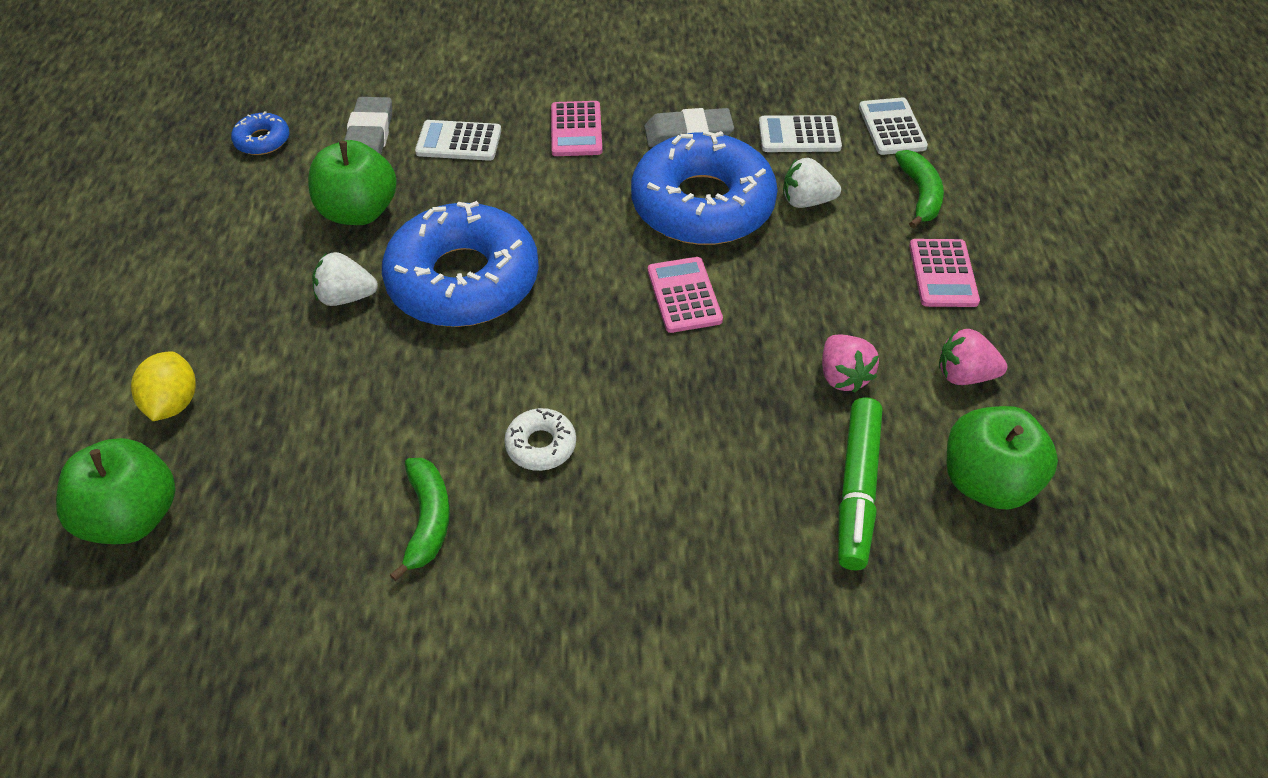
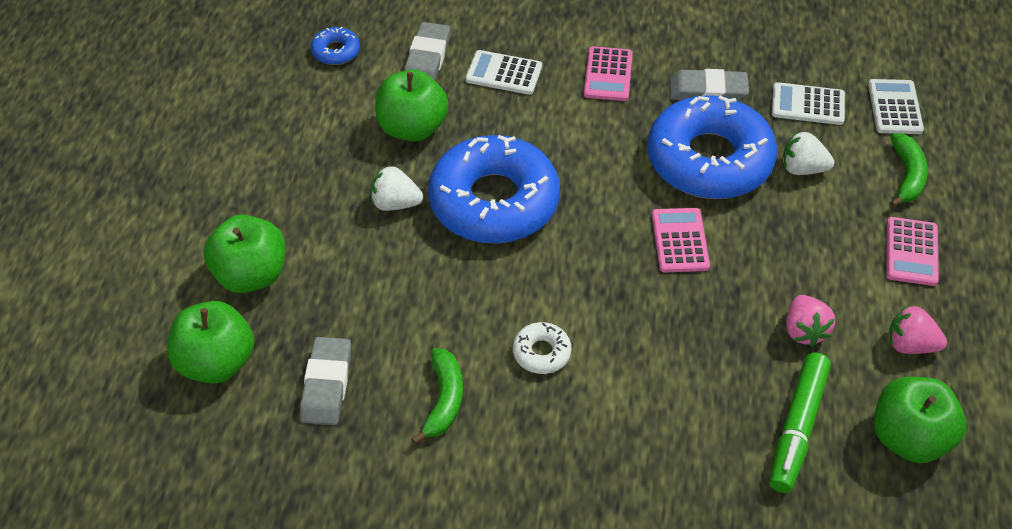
camera: 10 degrees right, 0 degrees up
yellow lemon [131,351,196,421] -> green apple [204,215,285,293]
none -> grey eraser [300,337,351,425]

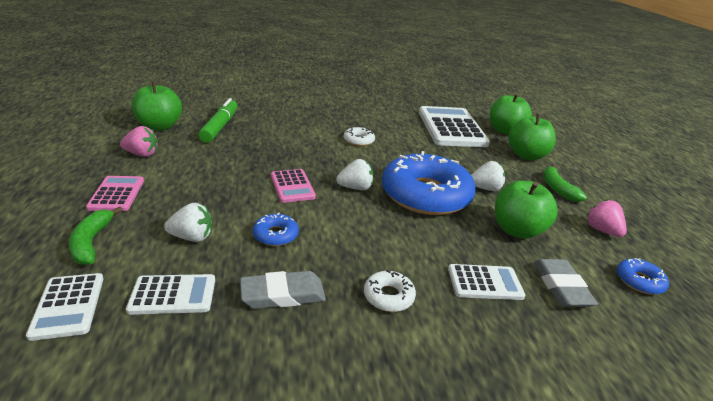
camera: 160 degrees right, 20 degrees down
grey eraser [300,337,351,425] -> white calculator [419,106,490,147]
green banana [411,348,463,444] -> green banana moved to [543,165,587,202]
pink calculator [584,46,633,101] -> white donut [364,270,416,312]
blue donut [647,95,777,199] -> blue donut [253,213,299,246], size x0.41
pink strawberry [786,295,835,347] -> pink strawberry moved to [586,199,627,237]
none -> white strawberry [336,159,373,190]

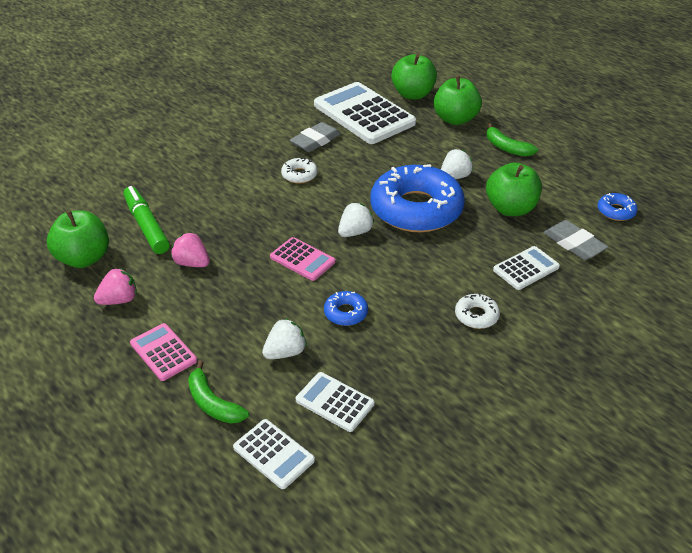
camera: 30 degrees left, 10 degrees up
white calculator [126,274,215,315] -> white calculator turned 105 degrees counterclockwise [296,372,375,432]
grey eraser [240,271,326,309] -> grey eraser moved to [290,122,341,152]
pink strawberry [586,199,627,237] -> pink strawberry moved to [171,232,210,267]

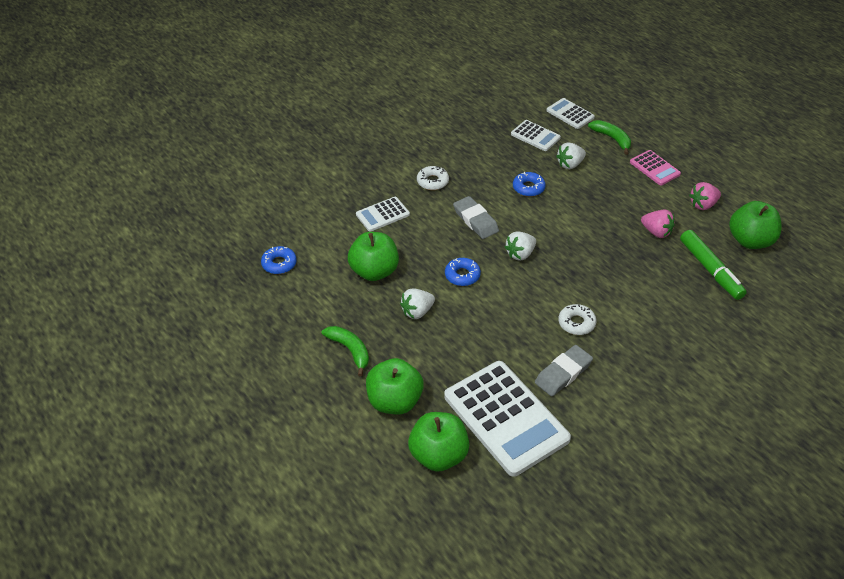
camera: 175 degrees left, 5 degrees up
pink calculator [270,237,335,281] -> none
blue donut [370,164,465,232] -> blue donut [445,258,481,286], size x0.41
grey eraser [543,220,608,260] -> grey eraser moved to [453,196,499,239]

